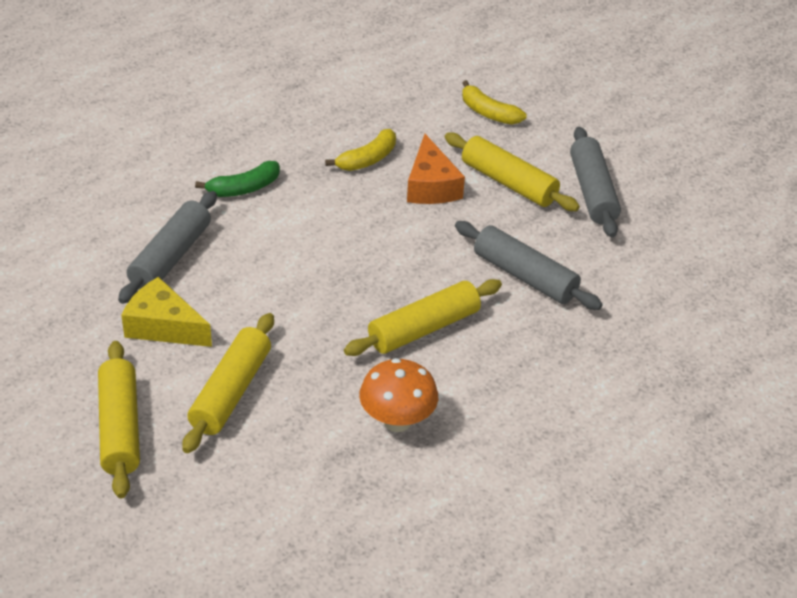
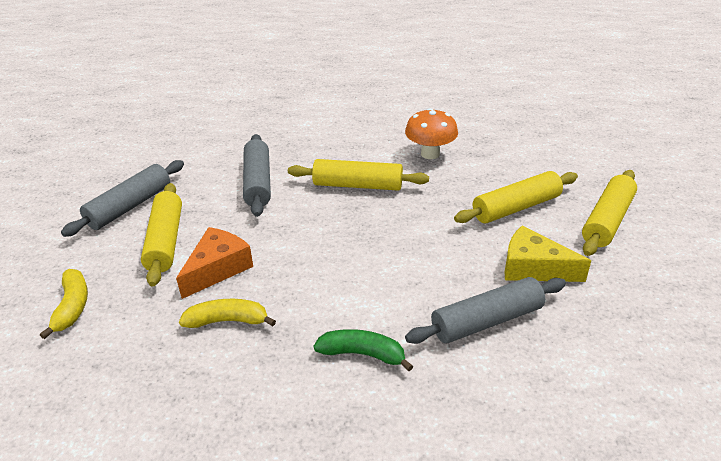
camera: 135 degrees left, 5 degrees down
yellow cheese [121,277,212,347] -> yellow cheese turned 135 degrees clockwise [504,225,591,282]

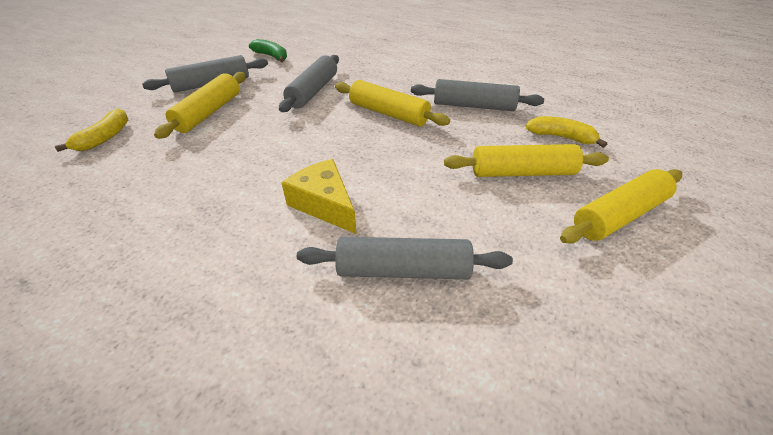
camera: 25 degrees right, 5 degrees up
orange cheese [176,227,253,299] -> none
yellow banana [179,299,276,328] -> yellow banana moved to [525,116,607,148]
green banana [314,329,413,371] -> green banana moved to [249,39,287,62]
orange mushroom [405,108,458,159] -> grey rolling pin [411,79,544,111]
yellow cheese [504,225,591,282] -> yellow cheese moved to [282,159,357,234]

